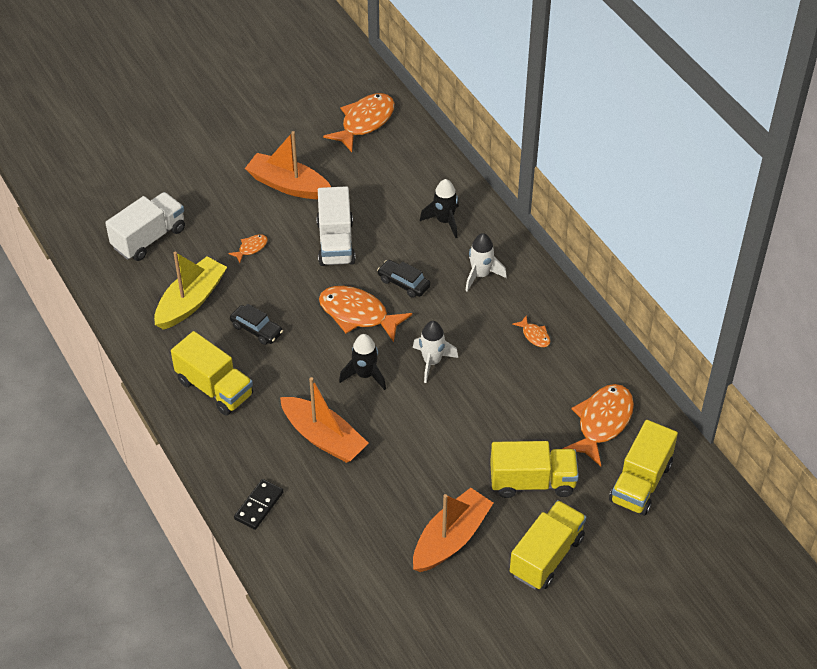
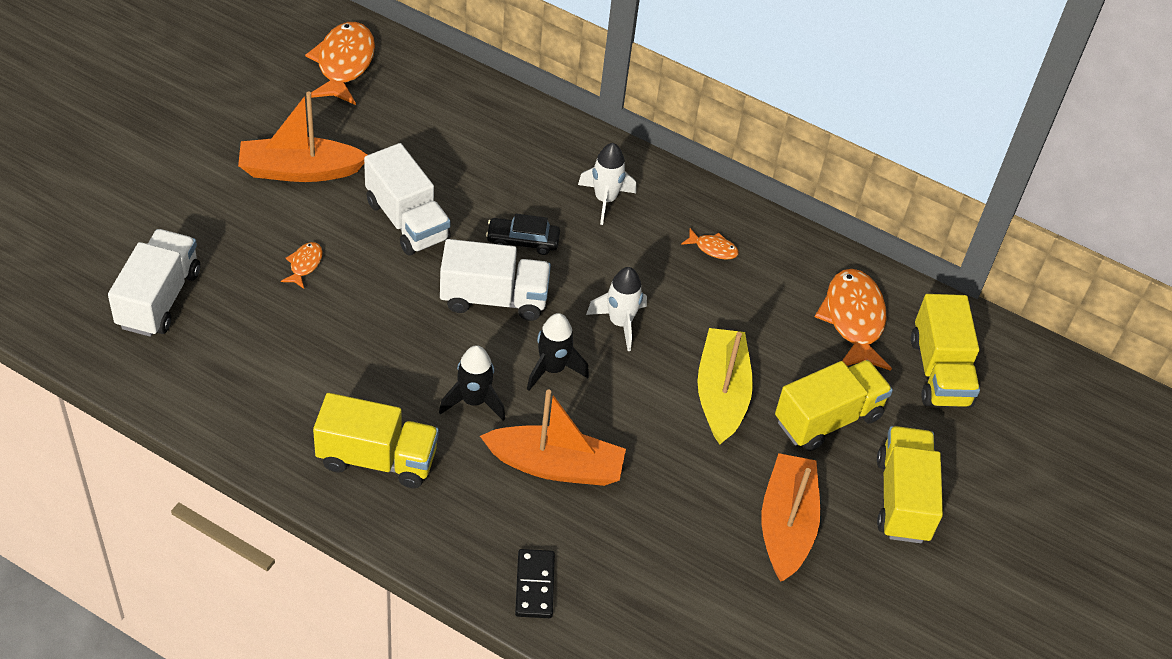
camera: 35 degrees left, 0 degrees up
yellow boat [154,252,227,330] -> yellow boat moved to [697,328,753,445]
black car [230,304,283,345] -> none
orange fish [319,286,412,342] -> white truck [440,239,551,321]
black rocket [420,179,459,238] -> black rocket moved to [439,345,505,421]

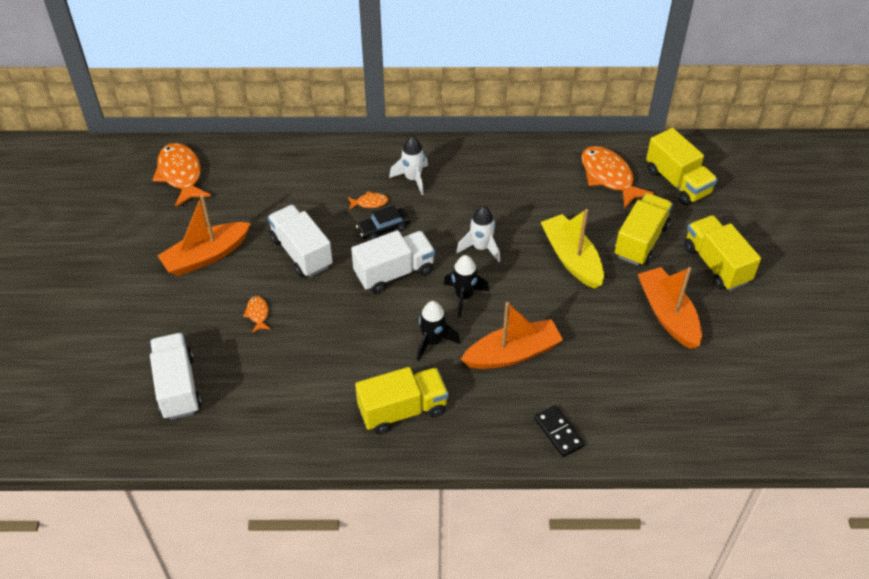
camera: 25 degrees left, 0 degrees up
white truck [364,143,451,256] -> white truck turned 150 degrees counterclockwise [268,205,333,277]
orange fish [681,228,739,260] -> orange fish moved to [348,191,388,210]

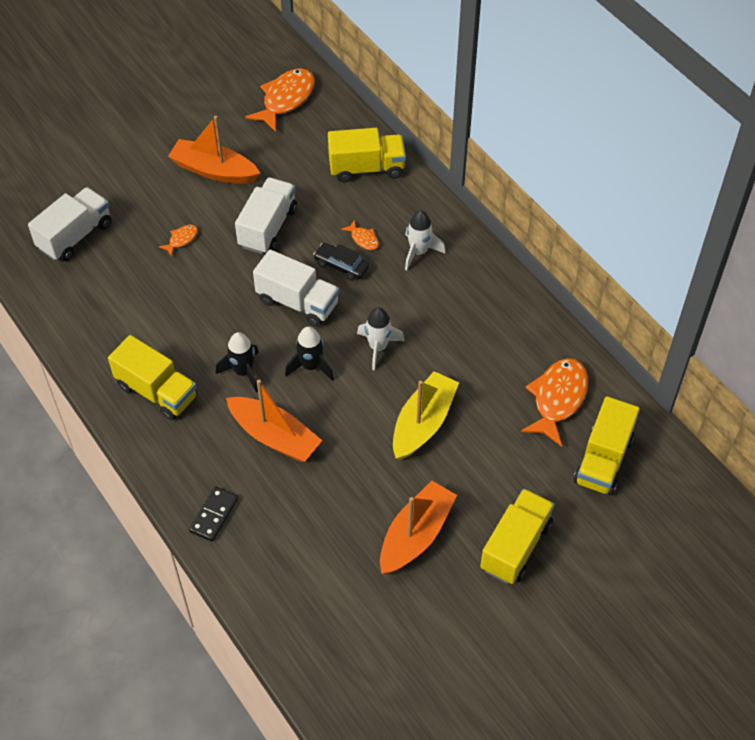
camera: 55 degrees right, 5 degrees up
yellow truck [614,193,673,266] -> yellow truck moved to [328,128,406,183]

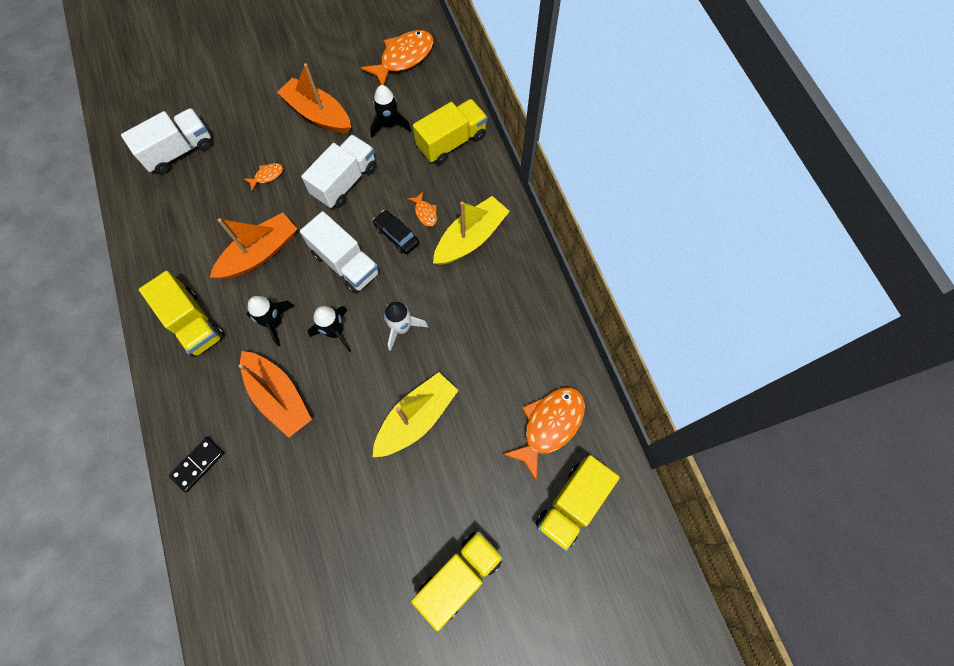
camera: 15 degrees right, 15 degrees up
yellow truck [328,128,406,183] -> yellow truck turned 45 degrees counterclockwise [413,99,488,165]
orange boat [380,481,457,574] -> orange boat moved to [210,212,297,279]
white rocket [405,211,445,270] -> yellow boat [433,196,510,265]
none -> black rocket [370,85,411,138]

